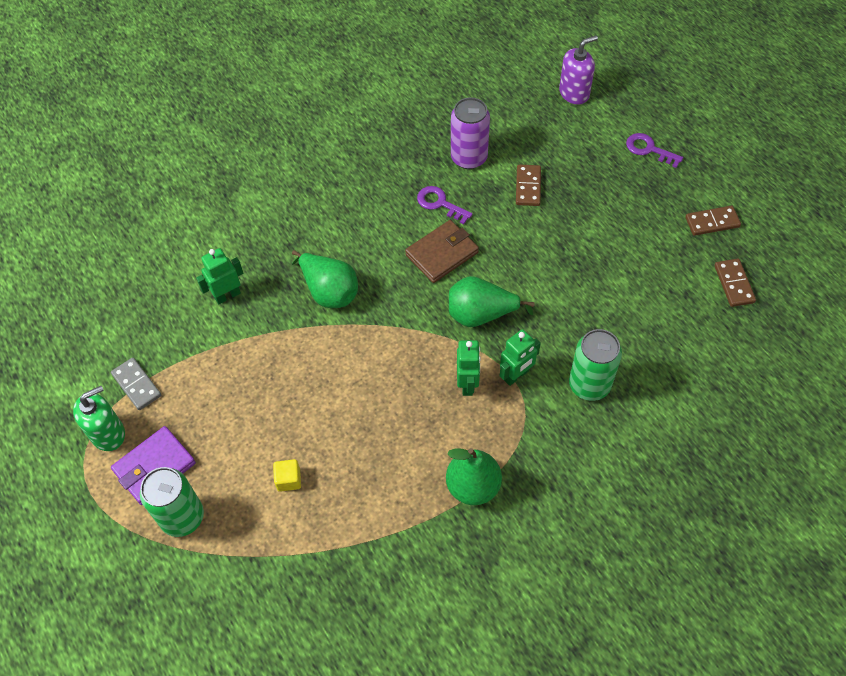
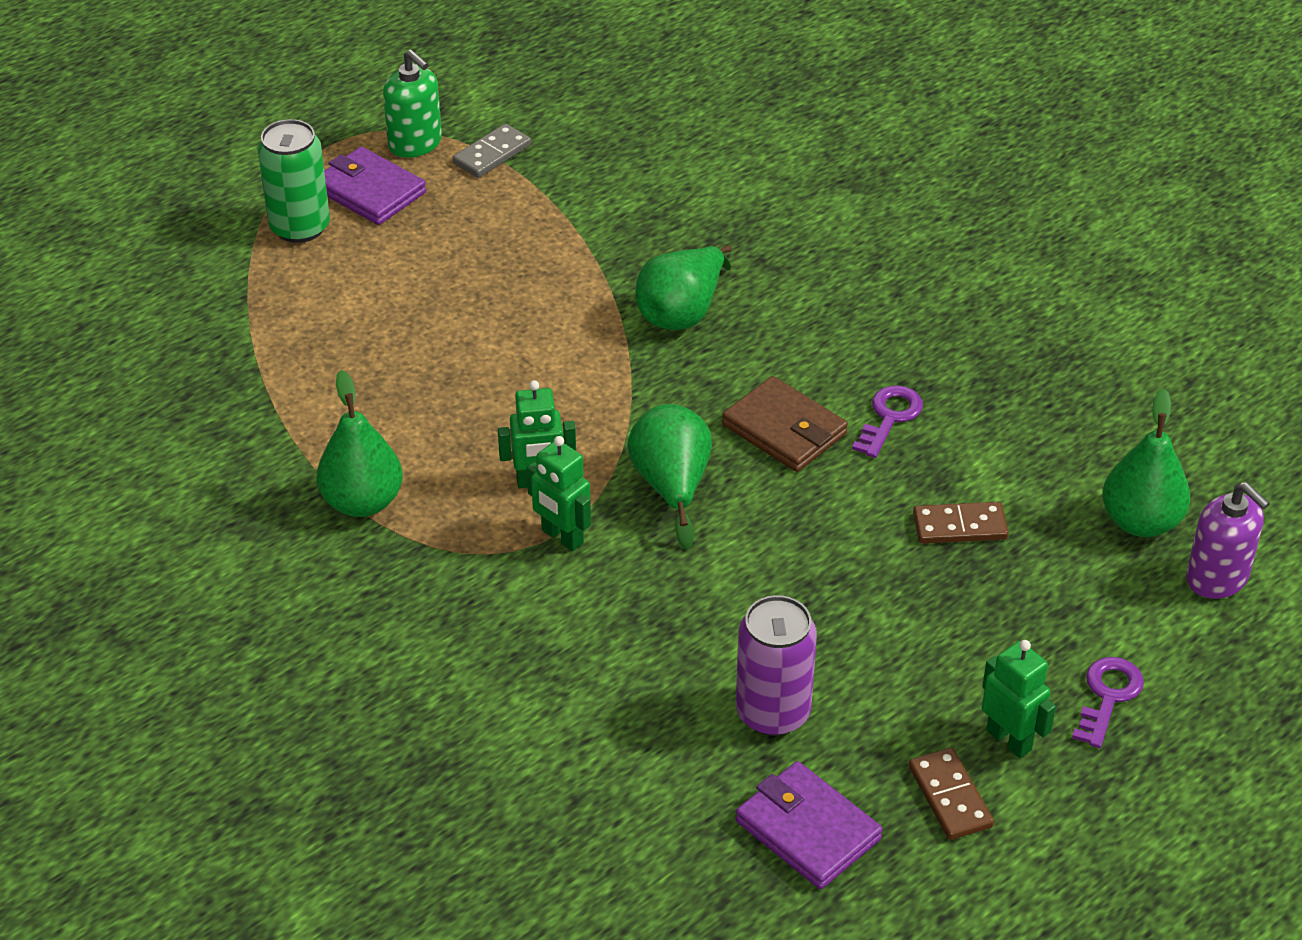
camera: 80 degrees right, 15 degrees down
green robot [196,248,243,304] -> green robot moved to [982,640,1056,758]
yellow cube [273,459,301,492] -> none
purple can [451,97,490,169] -> purple can moved to [736,595,817,736]
green can [569,329,622,401] -> none
brown domino [714,259,756,307] -> purple wallet [736,761,883,889]
none -> green pear [1102,388,1190,537]

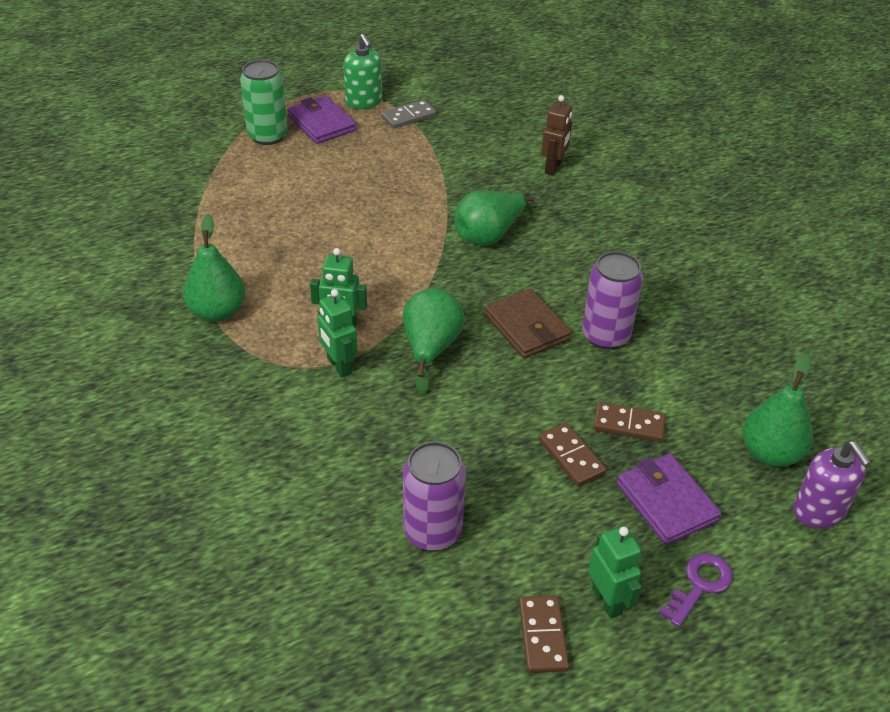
camera: 15 degrees right, 0 degrees up
purple wallet [736,761,883,889] -> purple wallet moved to [617,453,722,545]
purple key [852,385,923,458] -> purple can [582,251,643,349]
none -> brown domino [539,423,607,486]
none -> brown robot [541,95,572,175]

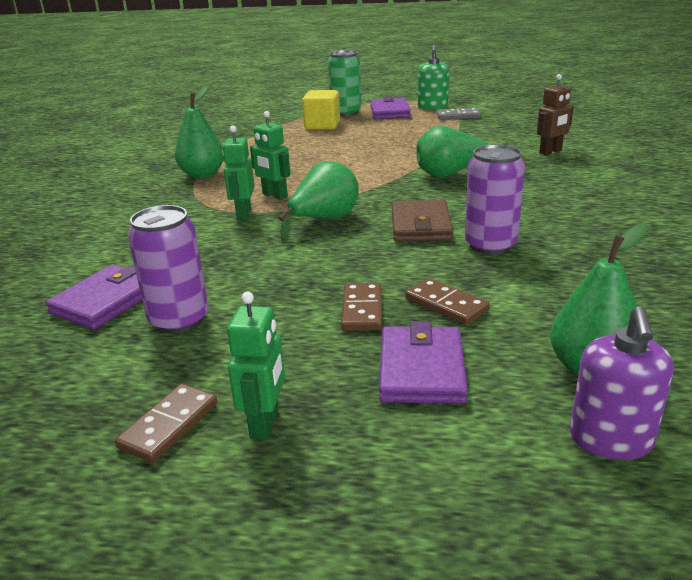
camera: 35 degrees right, 15 degrees down
purple key [659,553,733,627] -> none
none -> purple wallet [46,265,142,330]
none -> yellow cube [302,90,340,130]

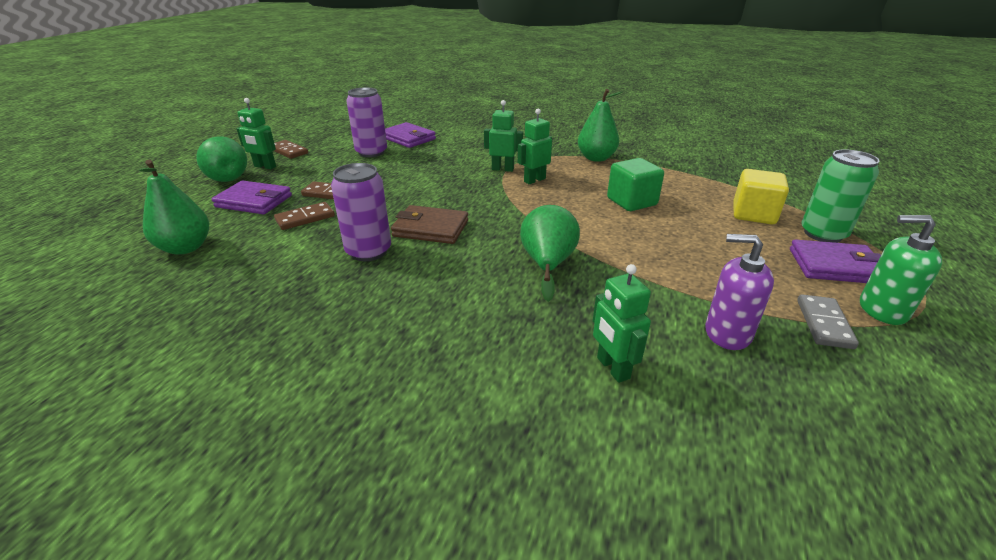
camera: 100 degrees right, 5 degrees up
green pear [278,161,359,242] -> green pear moved to [196,136,247,182]
brown robot [537,74,574,155] -> green robot [593,264,651,383]
purple soap dispenser [570,306,674,460] -> purple soap dispenser moved to [705,234,774,350]
none -> green cube [607,158,664,211]

